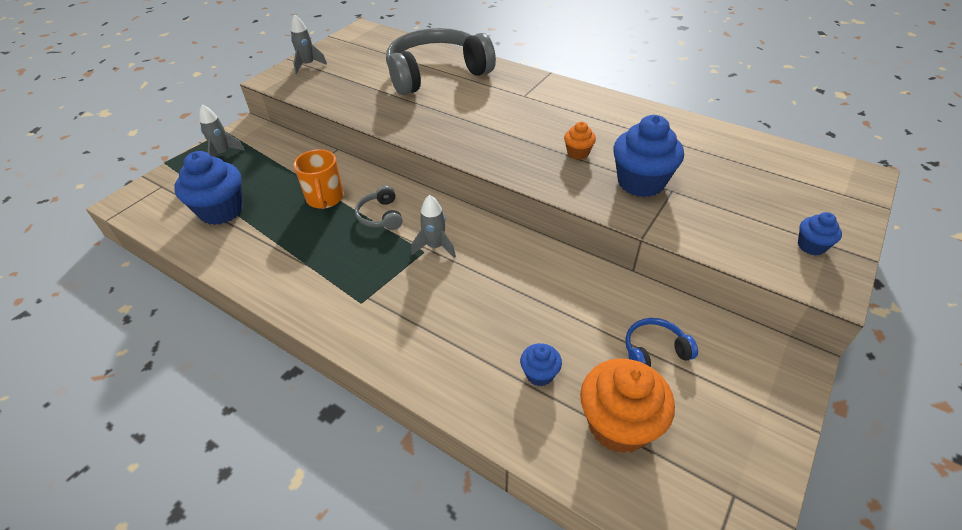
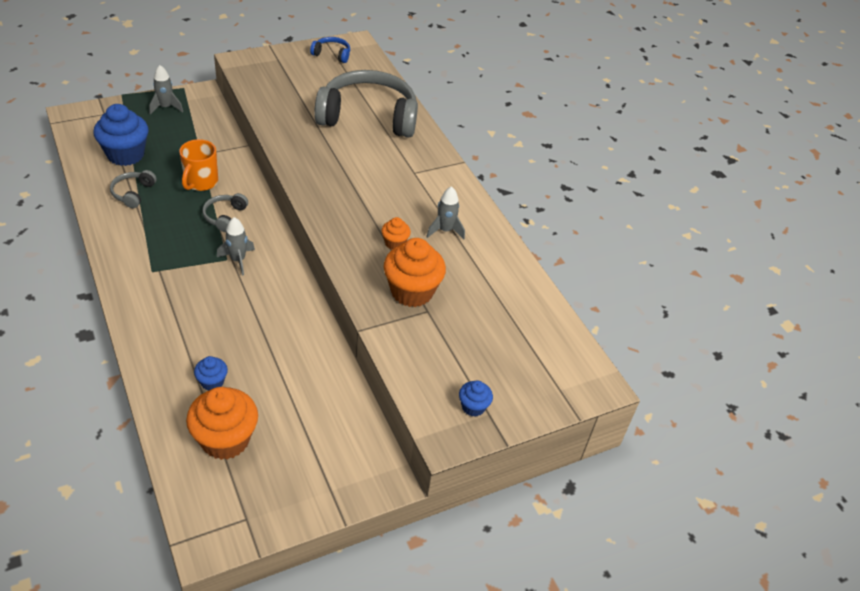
camera: 25 degrees right, 0 degrees up
grey rocket [291,15,327,74] -> grey rocket moved to [426,186,465,239]
blue cupcake [613,115,684,197] -> orange cupcake [384,238,446,307]
blue headphones [625,318,698,367] -> blue headphones moved to [310,37,350,63]
none -> grey headphones [110,170,157,208]

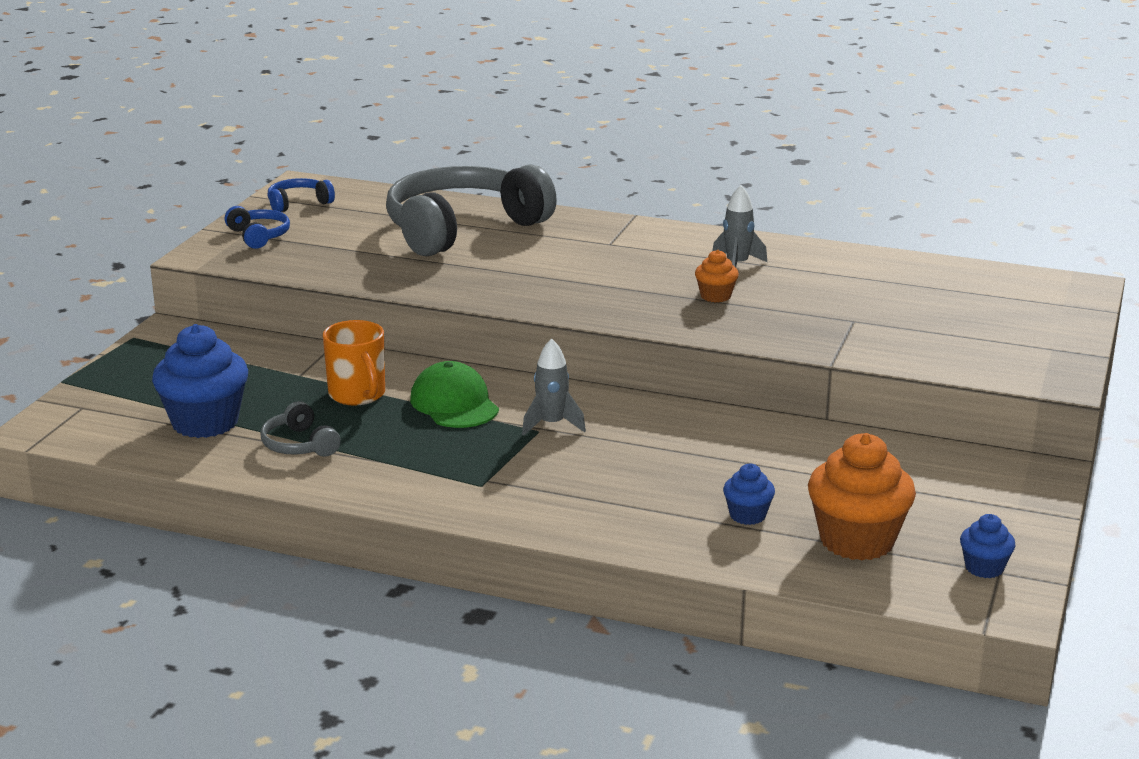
camera: 40 degrees left, 20 degrees down
grey rocket [149,65,183,114] -> none
grey headphones [202,193,248,232] -> green cap [410,361,499,428]
orange cupcake [384,238,446,307] -> none
blue cupcake [459,380,493,417] -> blue cupcake moved to [960,514,1016,578]
none -> blue headphones [225,206,290,249]

